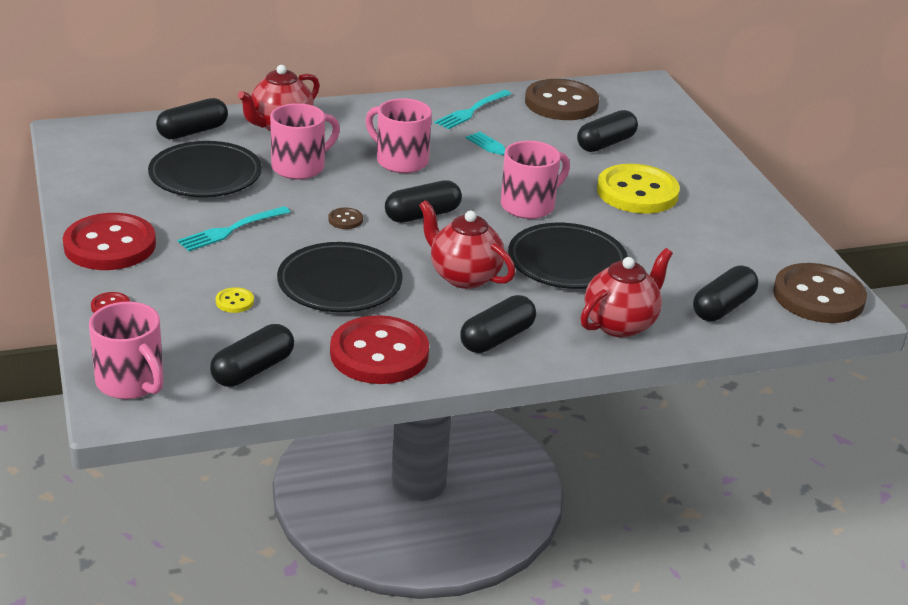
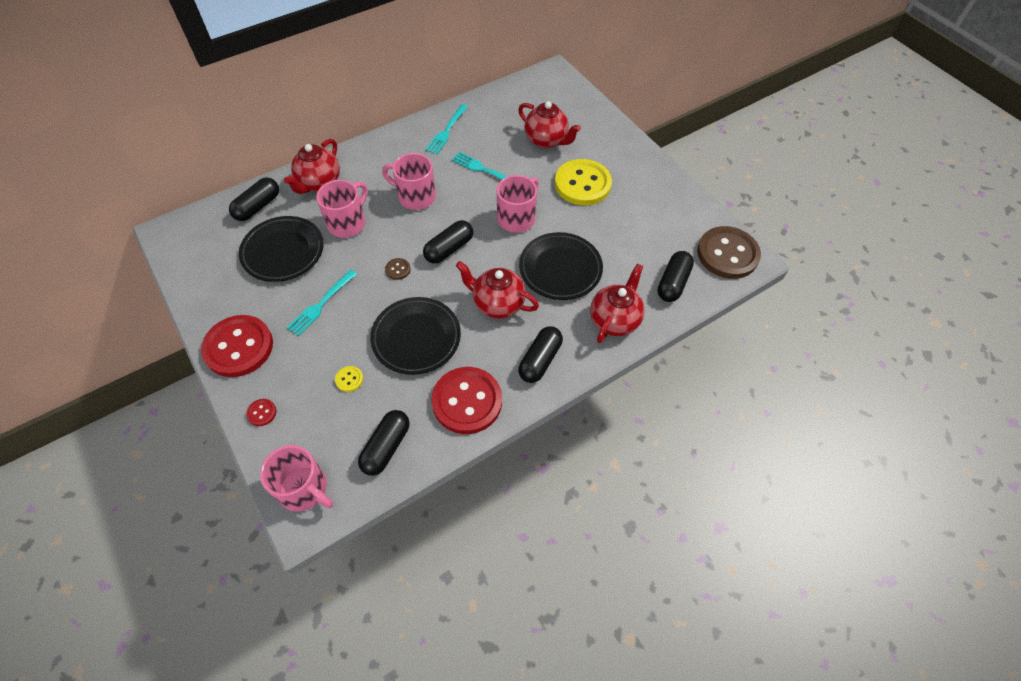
camera: 15 degrees left, 25 degrees up
brown button [525,79,599,120] -> none
black capsule [577,110,638,152] -> red teapot [518,101,581,148]

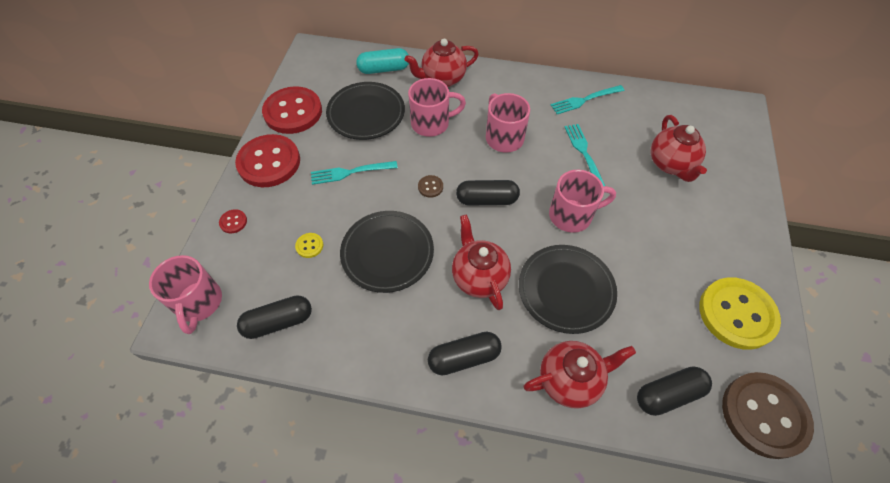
camera: 45 degrees right, 0 degrees up
black capsule [229,177,279,221] -> turquoise capsule [356,48,409,74]
red button [431,367,502,434] -> red button moved to [262,86,322,134]
yellow button [555,159,612,205] -> yellow button moved to [699,277,781,350]

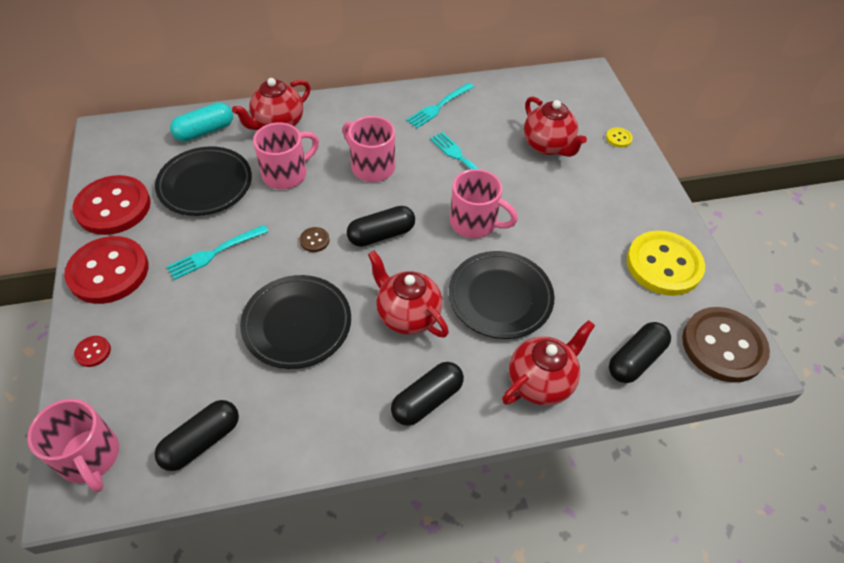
camera: 25 degrees left, 5 degrees down
yellow button [295,233,324,258] -> yellow button moved to [606,127,633,147]
pink mug [549,170,616,233] -> pink mug turned 60 degrees clockwise [450,169,518,238]

